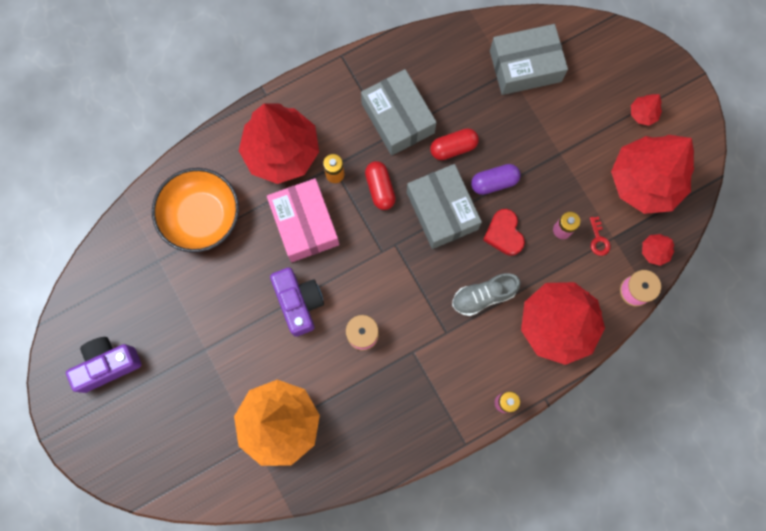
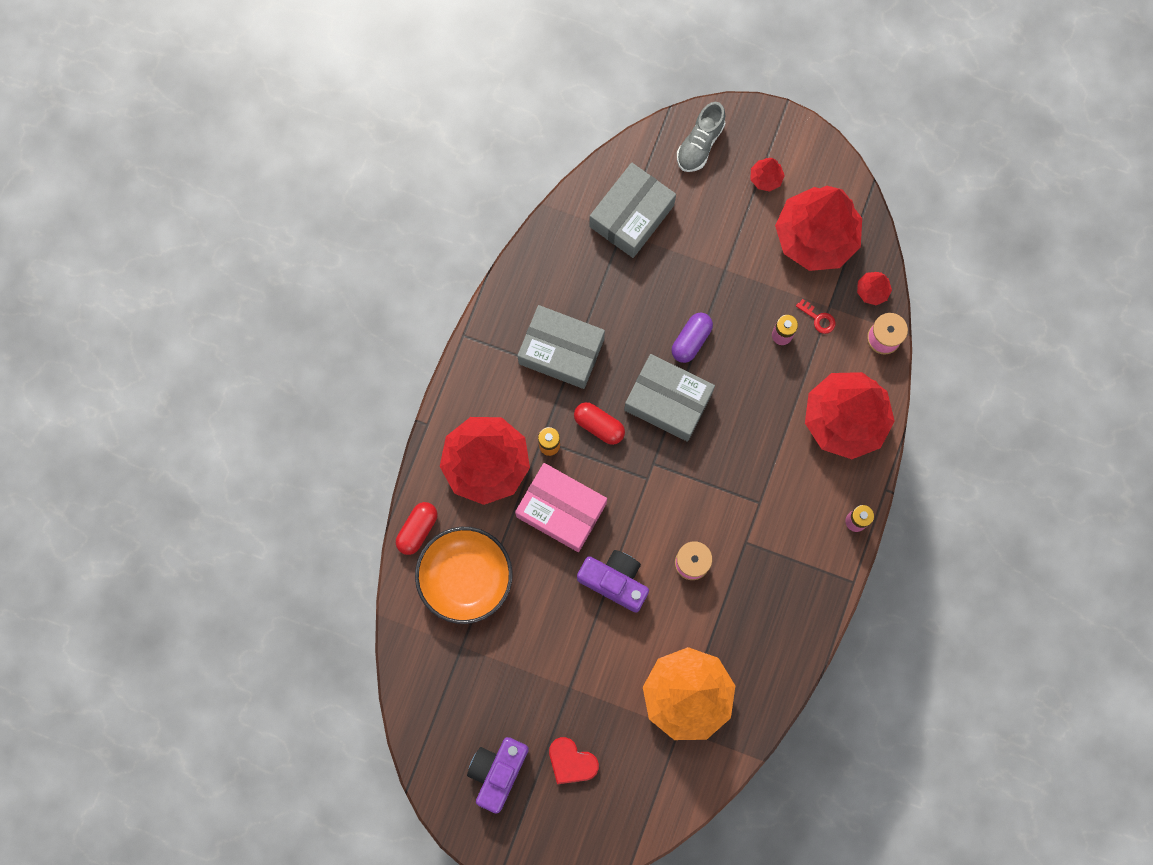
camera: 40 degrees left, 0 degrees up
red capsule [430,128,479,160] -> red capsule moved to [396,502,438,555]
grey shoe [452,273,521,316] -> grey shoe moved to [677,102,725,172]
red heart [483,209,525,256] -> red heart moved to [549,737,599,784]

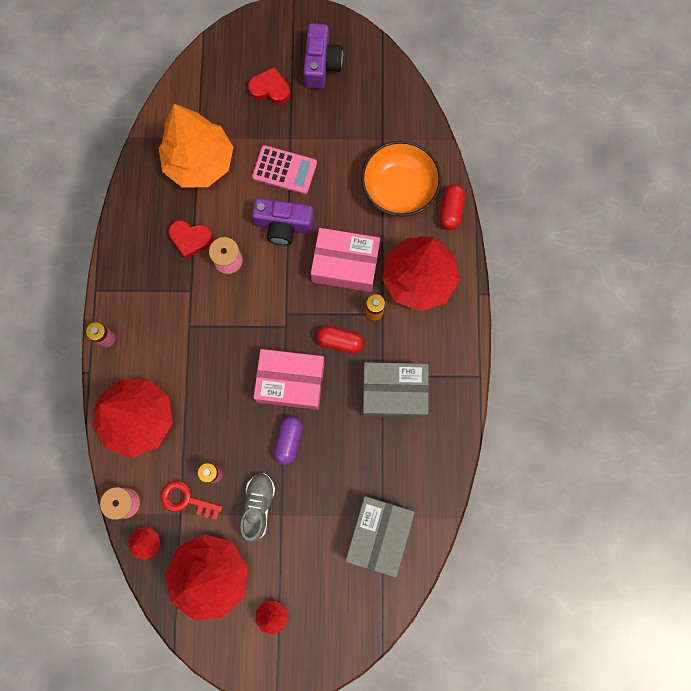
camera: 160 degrees right, 0 degrees up
grey box [624,354,715,442] -> pink box [253,349,325,410]
grey shoe [677,102,725,172] -> grey shoe moved to [240,473,275,543]
red key [796,299,836,334] -> red key [161,481,223,520], size x1.57
none -> red heart [168,220,213,259]
none -> pink calculator [252,145,317,194]

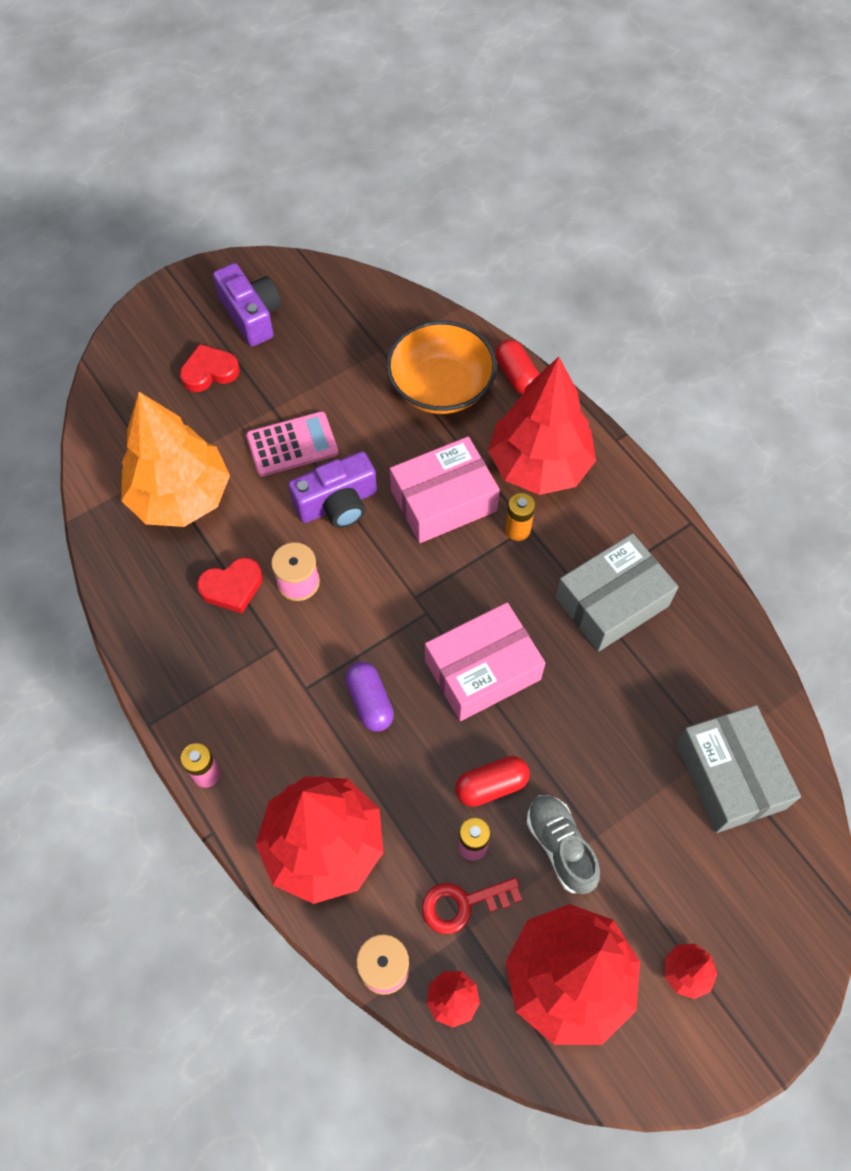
camera: 35 degrees left, 15 degrees down
purple capsule [274,415,303,465] -> purple capsule moved to [345,662,394,732]
red capsule [316,326,364,354] -> red capsule moved to [455,756,530,807]

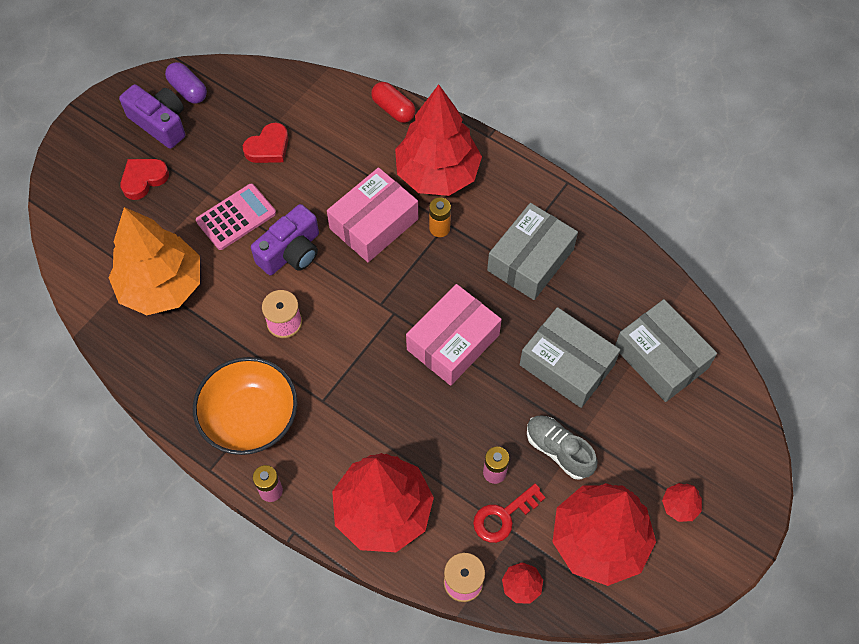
camera: 20 degrees left, 0 degrees up
red heart [197,557,263,614] -> red heart moved to [243,123,288,163]
purple capsule [345,662,394,732] -> purple capsule moved to [165,62,207,104]
orange bowl [386,320,497,414] -> orange bowl moved to [193,357,297,455]
red capsule [455,756,530,807] -> none
none -> grey box [520,307,620,408]

